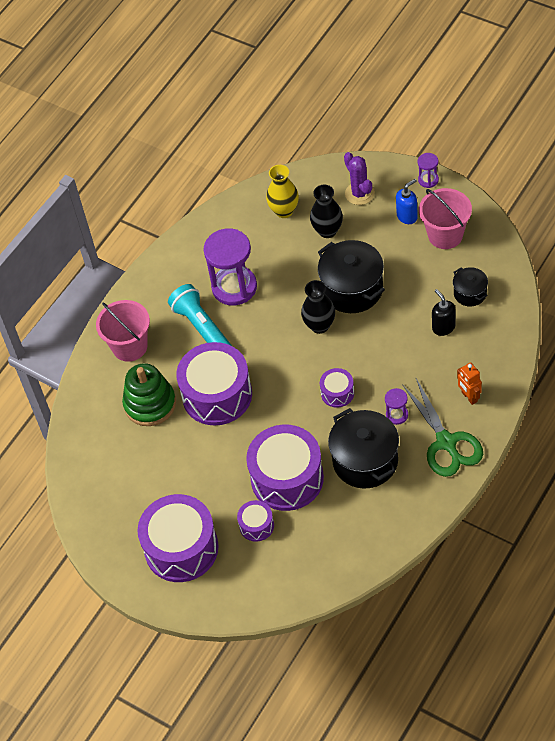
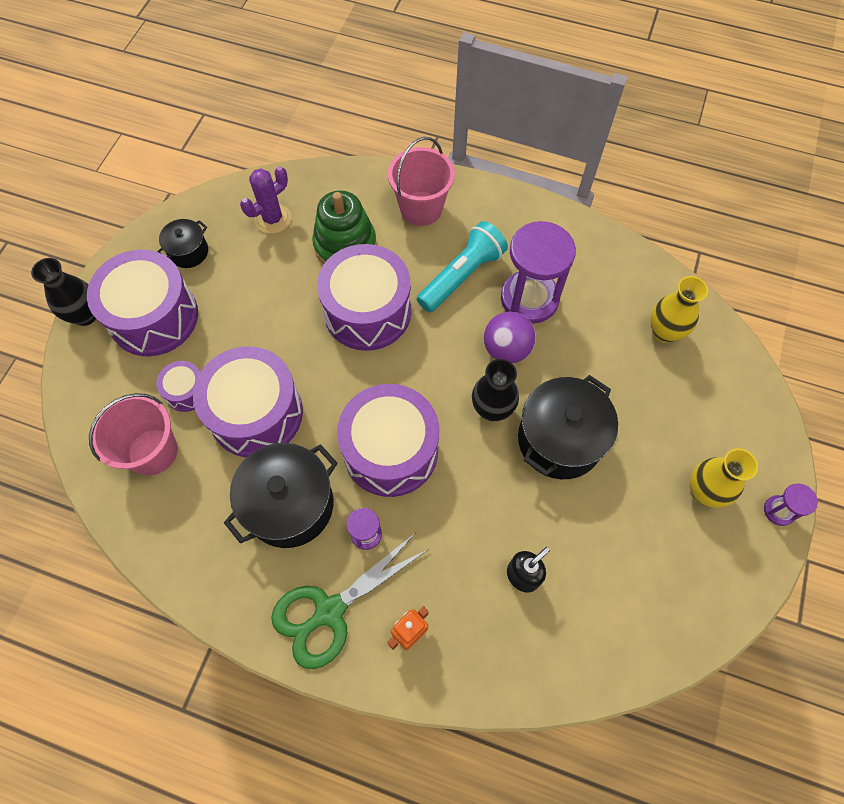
camera: 70 degrees right, 10 degrees up
black vase [310,185,343,238] -> black vase moved to [31,258,96,326]
purple drum [320,368,354,408] -> purple drum [337,384,439,497], size x2.12
purple cactus [344,152,375,205] -> purple cactus moved to [240,166,291,234]
blue soap dispenser [396,179,418,224] -> yellow vase [690,448,758,508]
pink bucket [419,188,472,249] -> pink bucket moved to [89,393,178,475]
black pot [453,267,488,306] -> black pot moved to [157,219,208,268]
none -> purple ball [484,312,536,363]

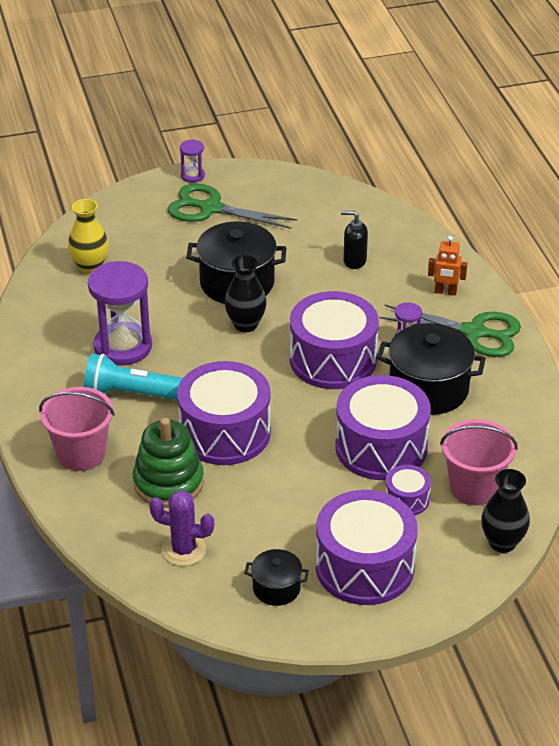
camera: 125 degrees left, 25 degrees down
black vase [31,258,96,326] -> black vase moved to [481,469,530,553]
purple ball [484,312,536,363] -> none
yellow vase [690,448,758,508] -> green scissors [168,183,297,229]

